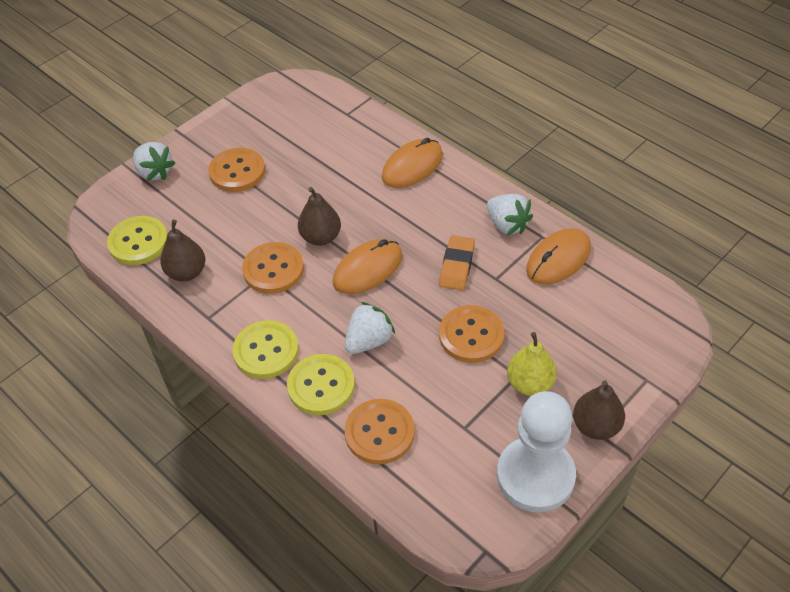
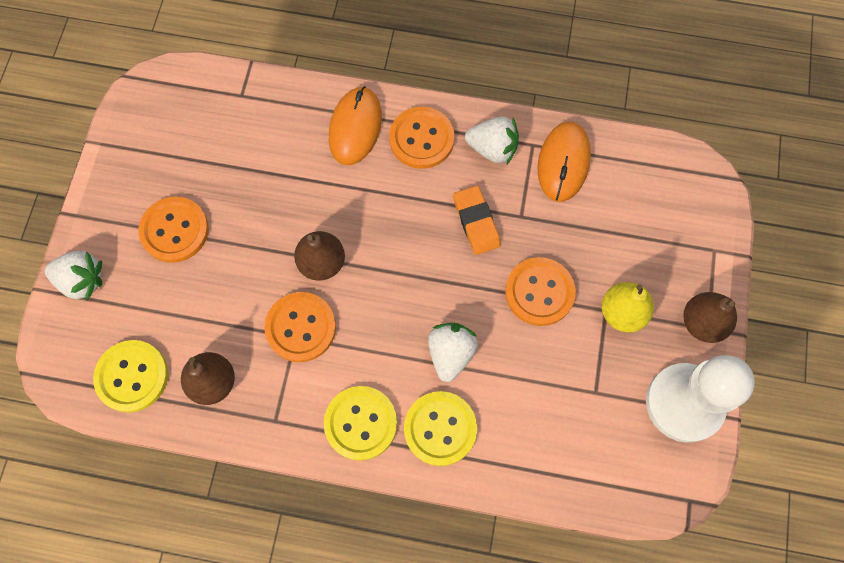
camera: 35 degrees left, 20 degrees up
orange mouse [333,239,402,294] -> none
orange button [344,399,415,464] -> orange button moved to [389,107,454,169]

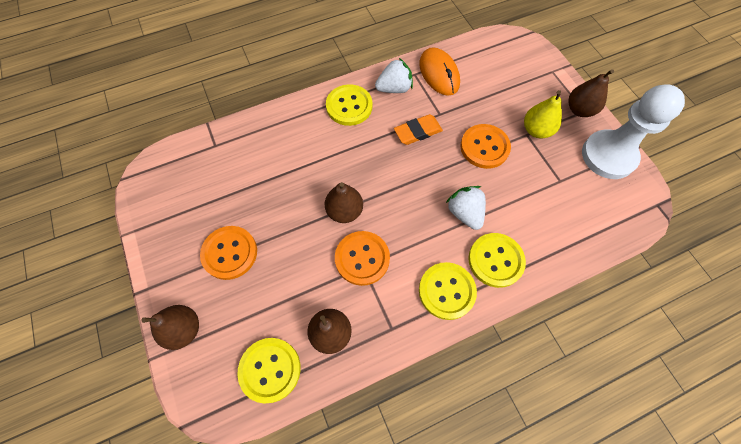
camera: 35 degrees left, 5 degrees down
white strawberry [45,251,102,301] -> brown pear [141,305,199,350]
orange mouse [329,86,382,165] -> none
orange button [389,107,454,169] -> yellow button [326,84,373,126]
orange eraser [453,186,501,255] -> orange eraser turned 60 degrees counterclockwise [394,114,443,145]

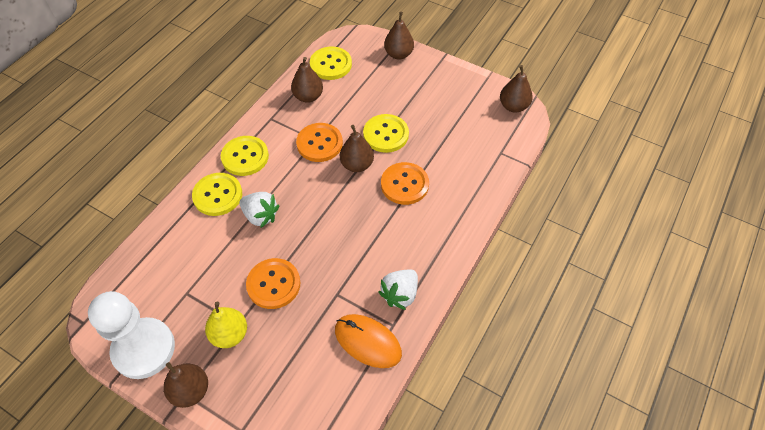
camera: 145 degrees right, 10 degrees down
orange button [200,226,257,280] -> orange button moved to [381,162,429,205]
yellow button [326,84,373,126] -> yellow button moved to [363,114,409,153]
orange eraser [394,114,443,145] -> none
none -> brown pear [500,65,533,113]

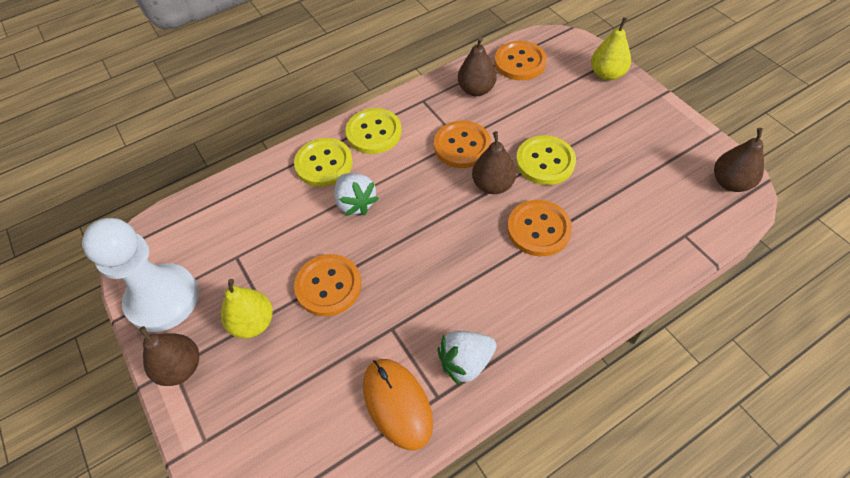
camera: 30 degrees right, 0 degrees up
yellow button [310,47,352,80] -> orange button [494,41,547,80]
brown pear [384,11,414,59] -> yellow pear [591,17,631,81]

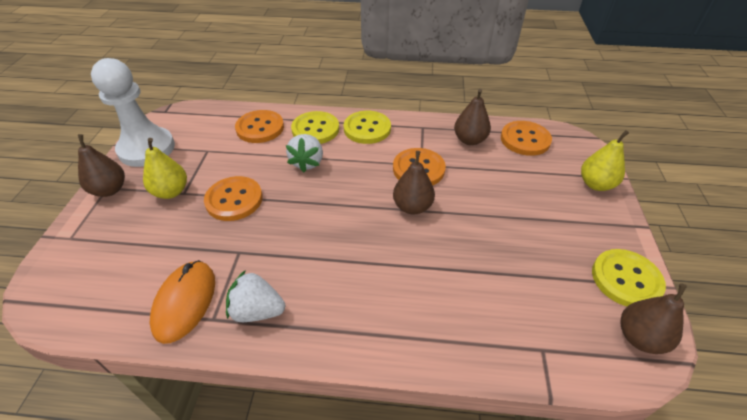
camera: 35 degrees right, 10 degrees down
orange button [507,200,572,256] -> orange button moved to [235,110,284,143]
yellow button [516,135,576,185] -> yellow button moved to [592,249,666,307]

